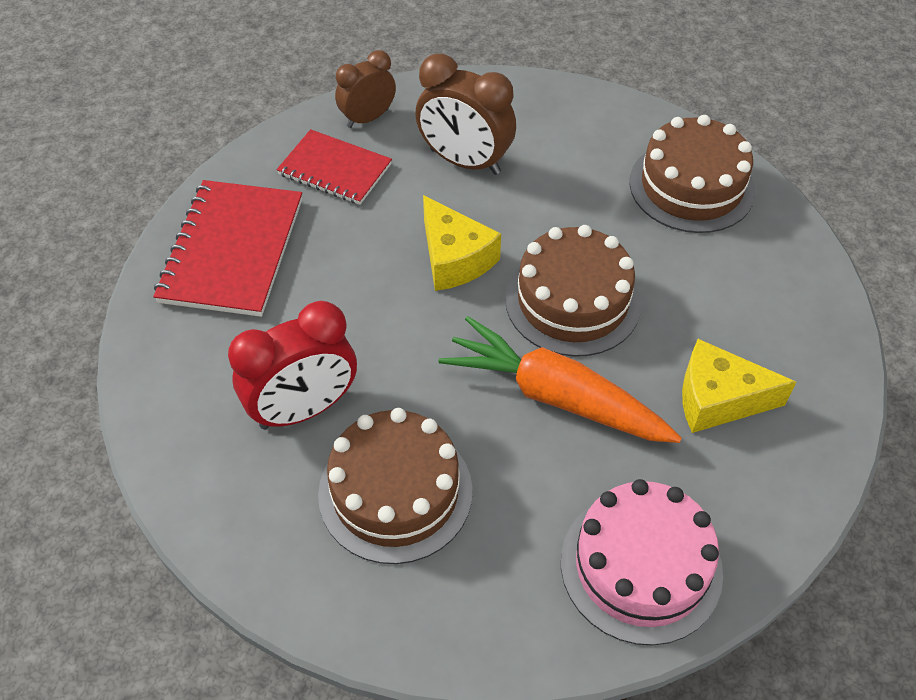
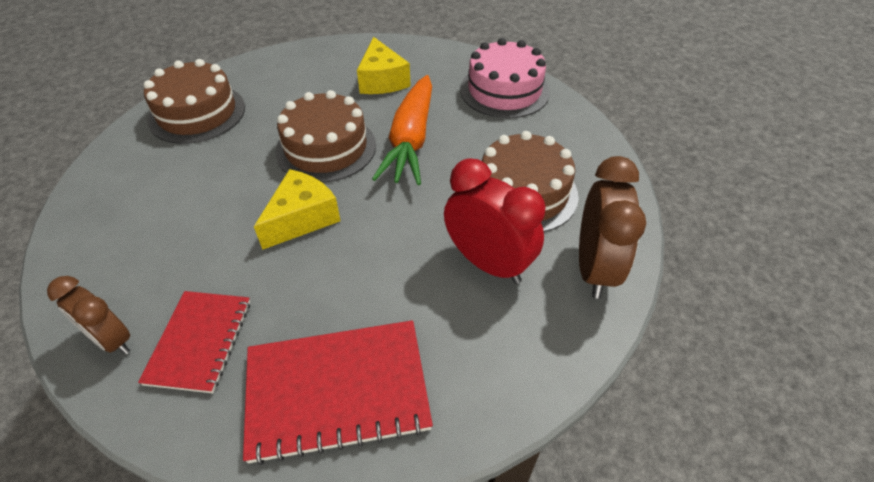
camera: 110 degrees left, 5 degrees down
brown clock [415,54,516,175] -> brown clock moved to [579,156,646,299]

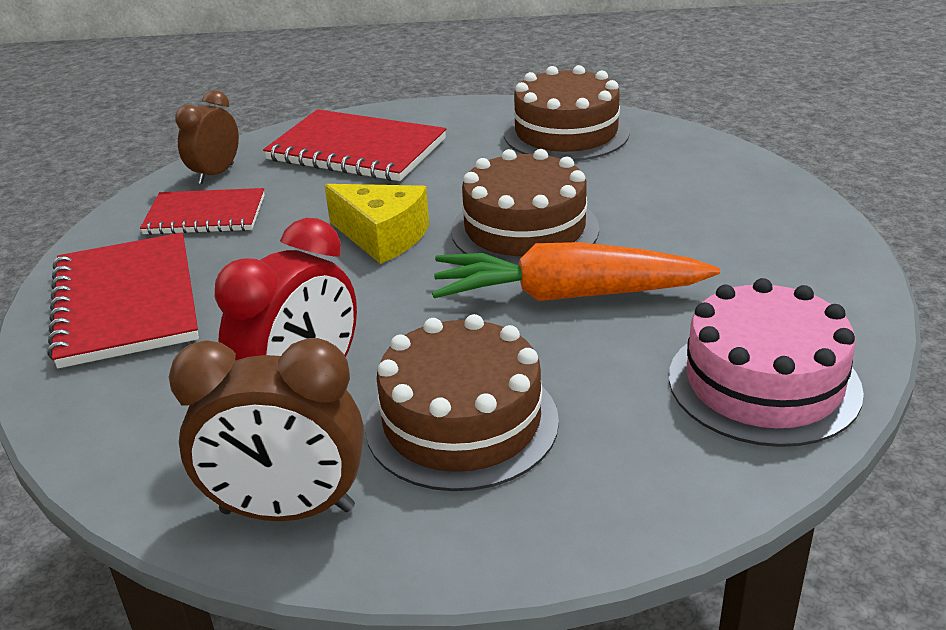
camera: 85 degrees right, 15 degrees down
yellow cheese [357,37,411,94] -> none
none -> red notebook [263,109,446,181]

